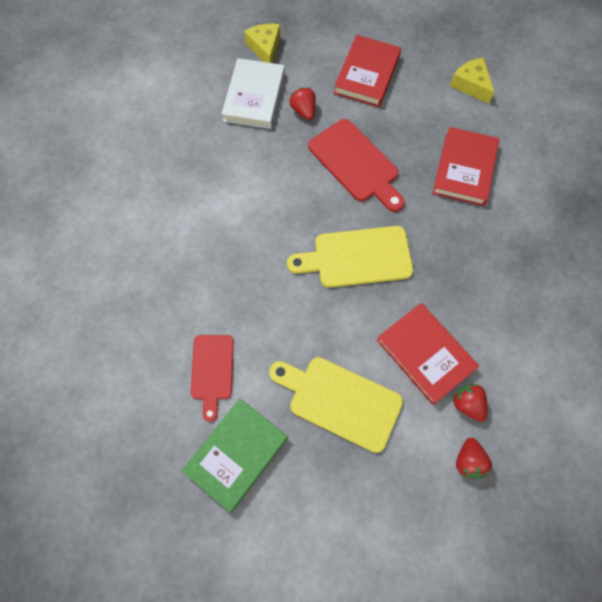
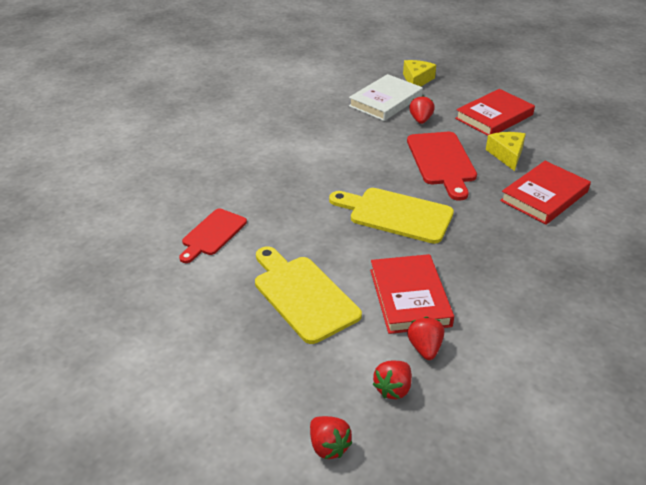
camera: 30 degrees right, 30 degrees down
green book [182,398,288,512] -> none
yellow cheese [450,58,494,104] -> yellow cheese moved to [486,132,526,171]
none -> red strawberry [310,416,353,459]

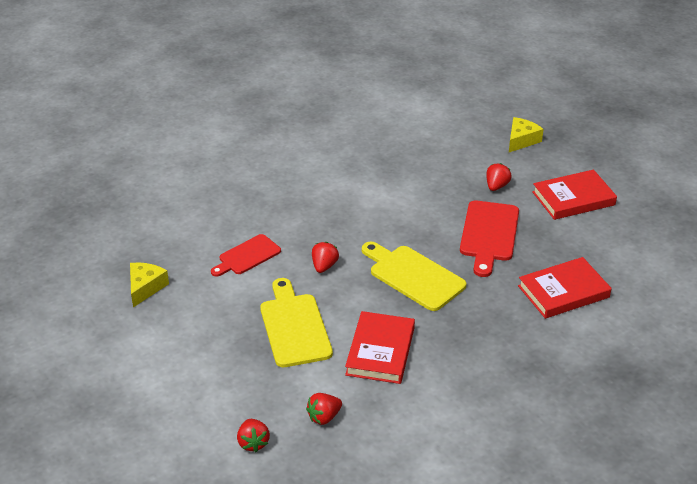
camera: 20 degrees right, 0 degrees up
white book [349,74,423,121] -> none
red strawberry [407,317,444,360] -> red strawberry moved to [312,242,339,273]
yellow cheese [486,132,526,171] -> yellow cheese moved to [130,263,169,307]

